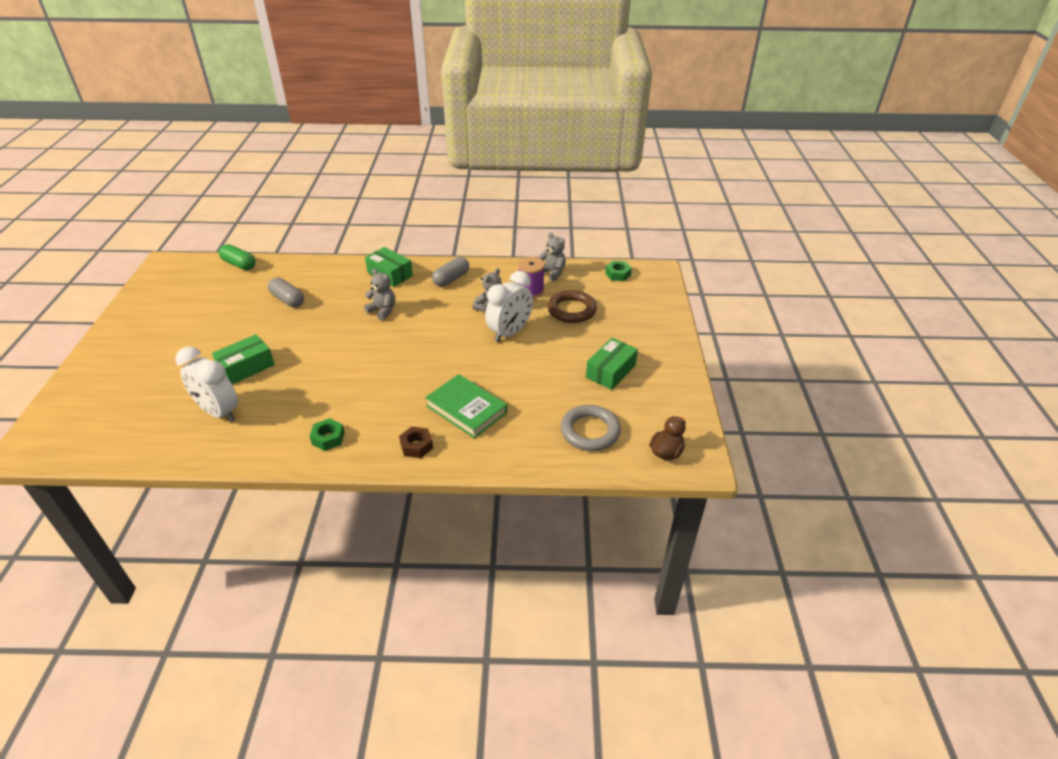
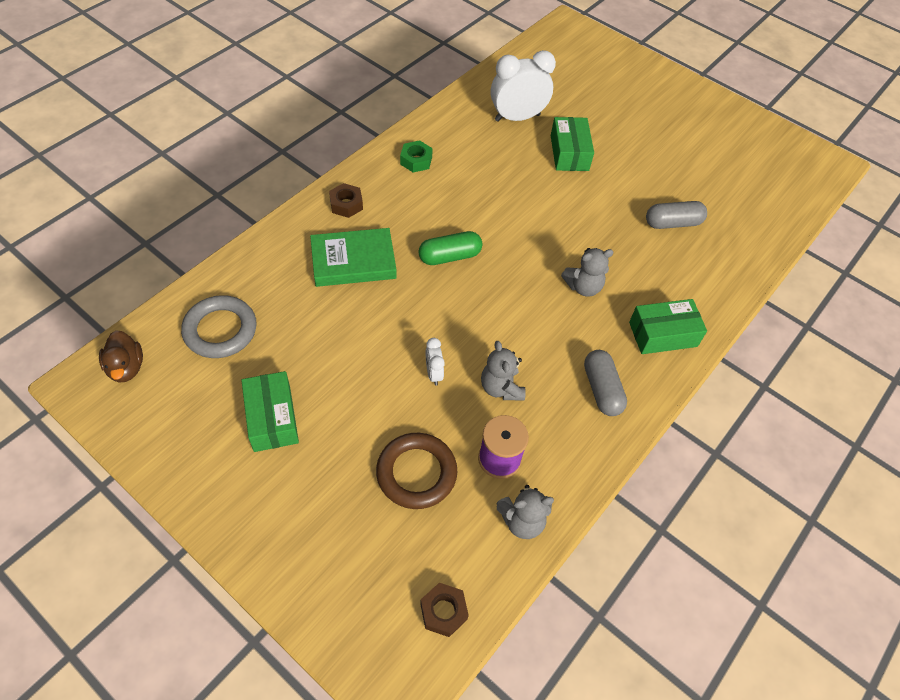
camera: 125 degrees right, 15 degrees up
green capsule [219,244,256,270] -> green capsule moved to [419,231,482,265]
white clock [485,271,533,342] -> white clock [426,338,445,386], size x0.47
green nut [605,261,632,281] -> brown nut [420,583,469,637]

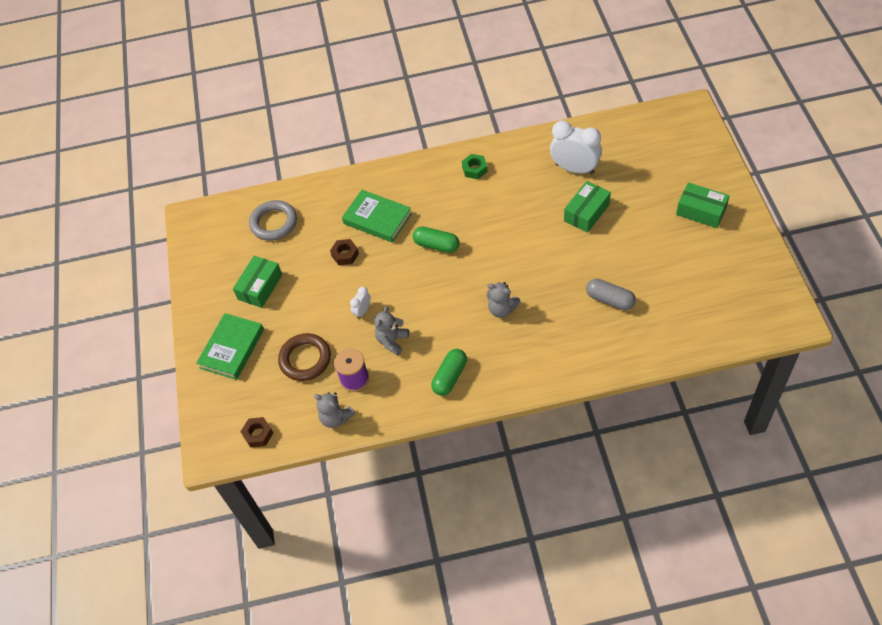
camera: 50 degrees right, 0 degrees up
brown duck [99,330,143,382] -> none
brown nut [329,183,363,218] -> brown nut moved to [330,239,359,265]
grey capsule [584,350,627,416] -> green capsule [431,349,467,396]
green box [629,299,707,354] -> green box moved to [676,183,730,228]
none -> green book [196,313,264,380]

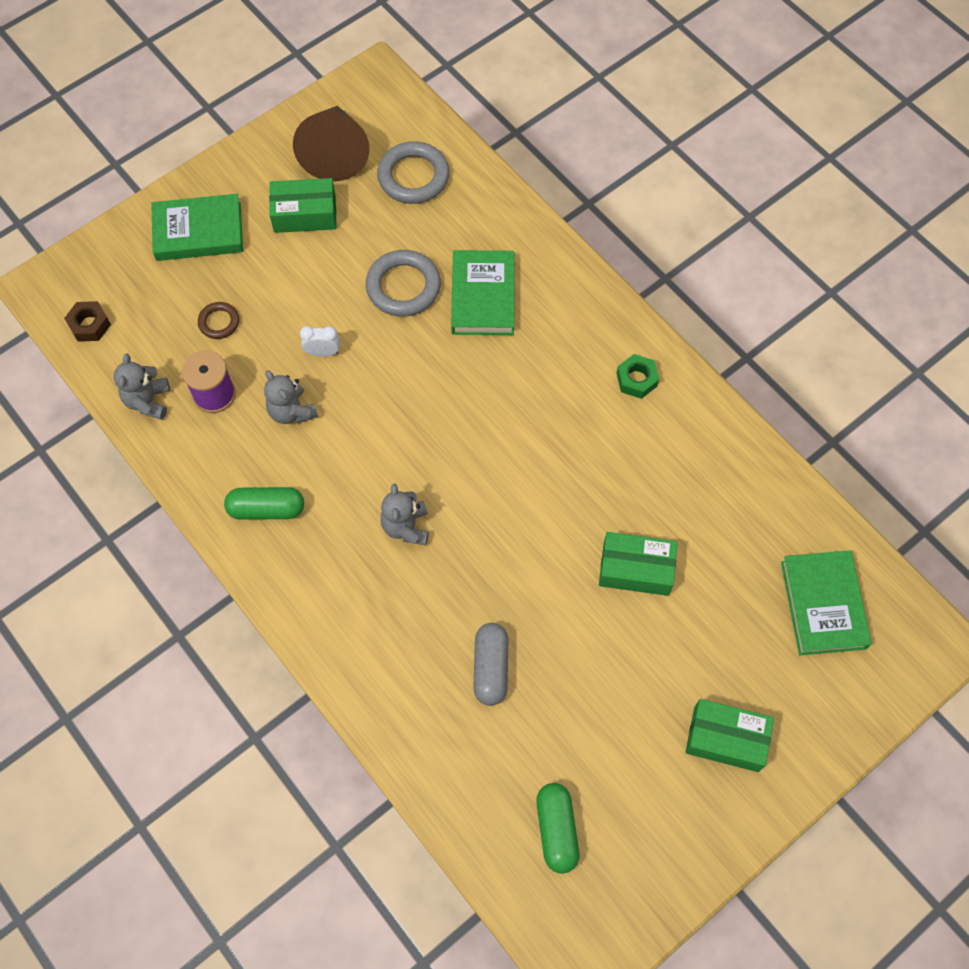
camera: 55 degrees right, 10 degrees up
brown ring [278,333,331,381] -> brown ring [198,302,239,339], size x0.55
brown nut [330,239,359,265] -> grey ring [366,250,441,317]
grey teddy bear [374,306,409,356] -> grey teddy bear turned 120 degrees counterclockwise [264,370,318,424]
green capsule [413,227,460,253] -> green capsule moved to [536,783,579,873]
white clock [550,120,602,174] -> none
green box [676,183,730,228] -> green box turned 75 degrees counterclockwise [685,699,774,772]
none -> brown cone [293,106,370,181]
none -> green book [781,550,872,655]

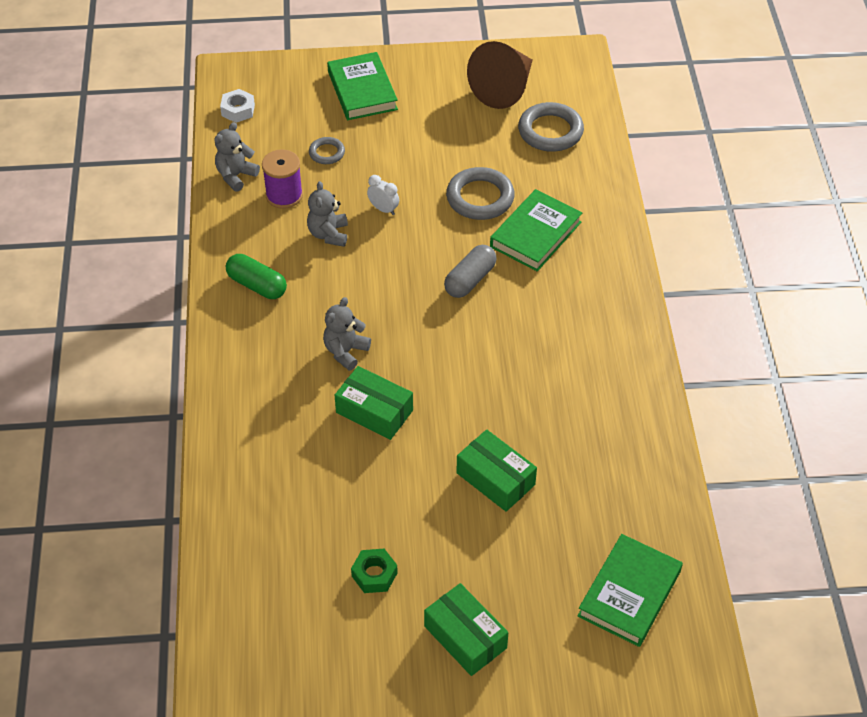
camera: 35 degrees right, 15 degrees down
brown nut [64,301,111,341] -> white nut [220,89,255,123]
green book [151,194,243,261] -> green book turned 45 degrees clockwise [327,52,398,120]
brown ring [198,302,239,339] -> grey ring [309,137,345,164]
green box [269,178,336,233] -> green box moved to [335,366,413,440]
grey capsule [473,623,508,706] -> grey capsule moved to [444,245,497,298]
green capsule [536,783,579,873] -> none
green nut [616,354,659,399] -> green nut moved to [351,549,398,593]

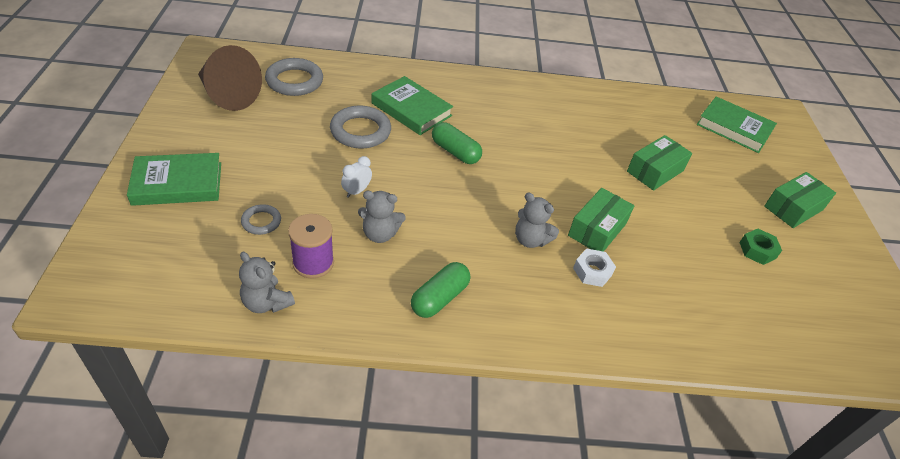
camera: 90 degrees left, 5 degrees down
white nut [220,89,255,123] -> white nut moved to [573,248,616,287]
grey capsule [444,245,497,298] -> green capsule [432,122,482,164]

